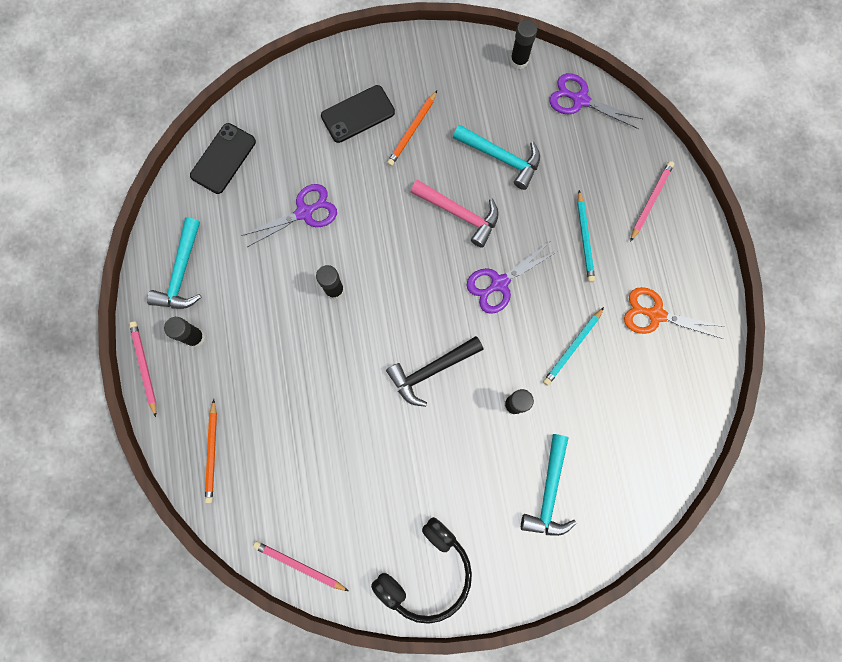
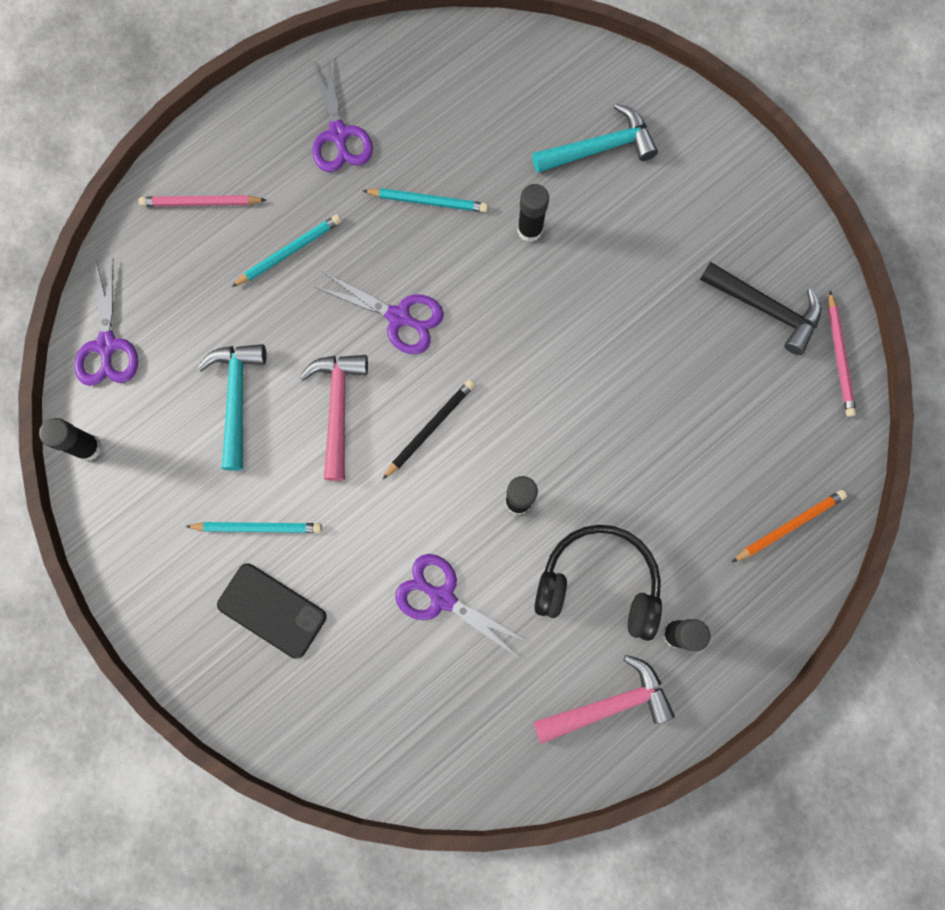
camera: 120 degrees left, 0 degrees up
pink pencil [129,322,156,417] -> none
turquoise hammer [147,217,201,309] -> pink hammer [533,655,675,744]
black phone [190,123,256,194] -> none
black headphones [371,517,472,624] -> black headphones moved to [534,525,662,641]
black hammer [386,336,484,407] -> black hammer moved to [700,262,821,355]
orange pencil [387,91,437,166] -> turquoise pencil [185,522,322,533]
orange scissors [624,287,725,339] -> purple scissors [312,59,373,172]
none -> black pencil [382,380,475,480]

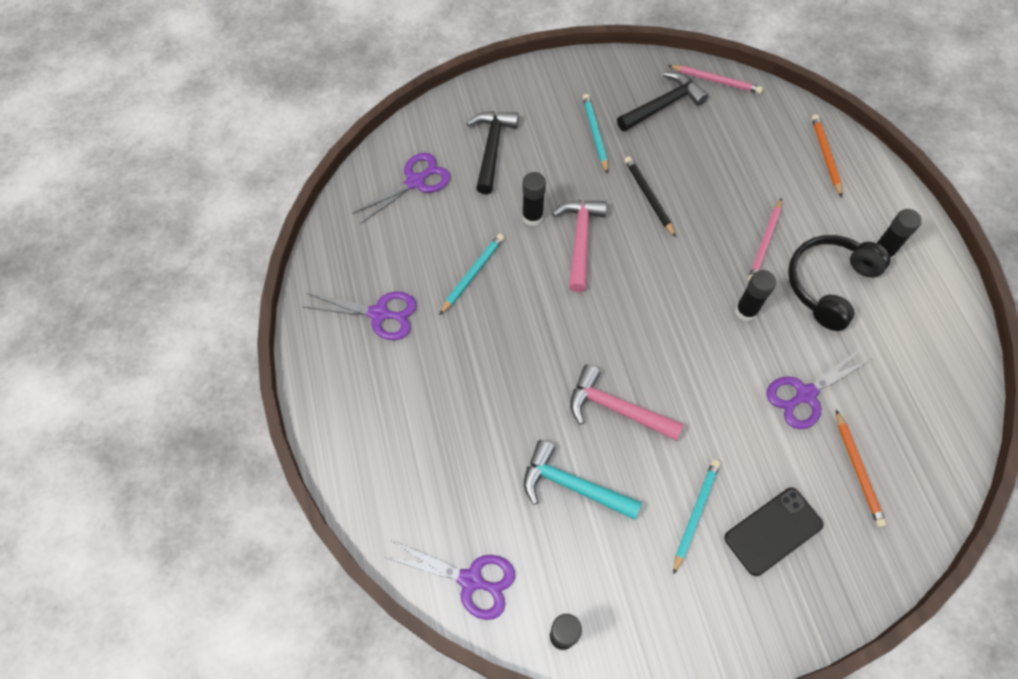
camera: 65 degrees left, 15 degrees down
pink pencil [139,195,266,207] -> pink pencil moved to [748,198,782,281]
turquoise pencil [232,214,341,287] -> turquoise pencil moved to [583,94,608,174]
purple scissors [315,272,444,354] -> purple scissors moved to [352,153,450,224]
black pencil [382,380,475,480] -> black pencil moved to [624,156,676,237]
turquoise hammer [532,103,658,173] -> black hammer [466,111,519,194]
pink hammer [533,655,675,744] -> pink hammer moved to [552,200,607,292]
none -> orange pencil [836,410,886,527]

